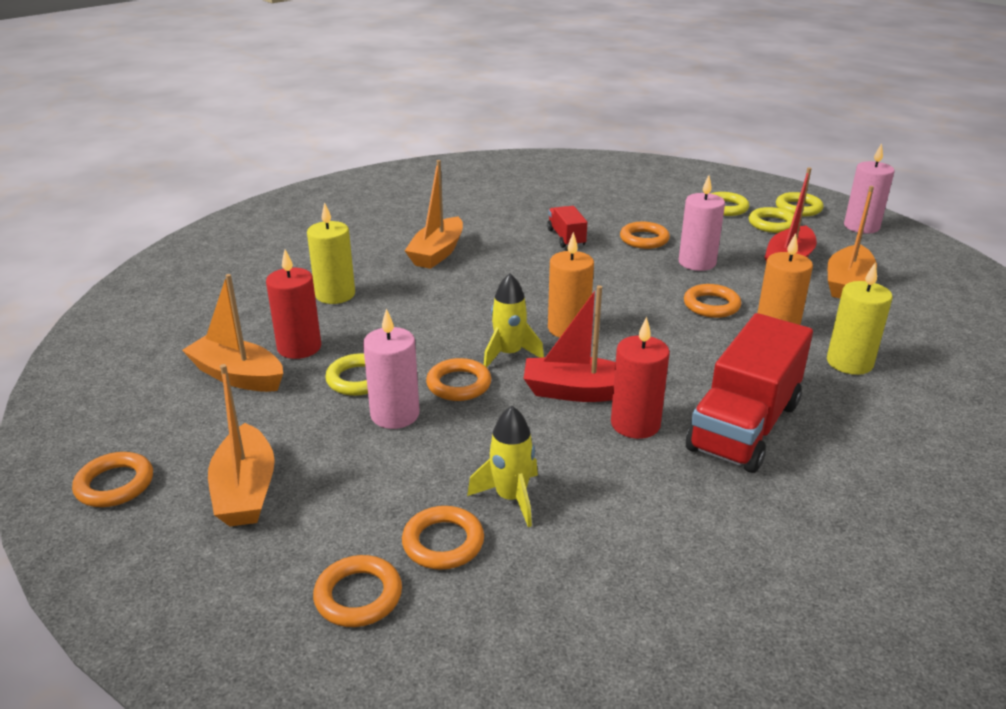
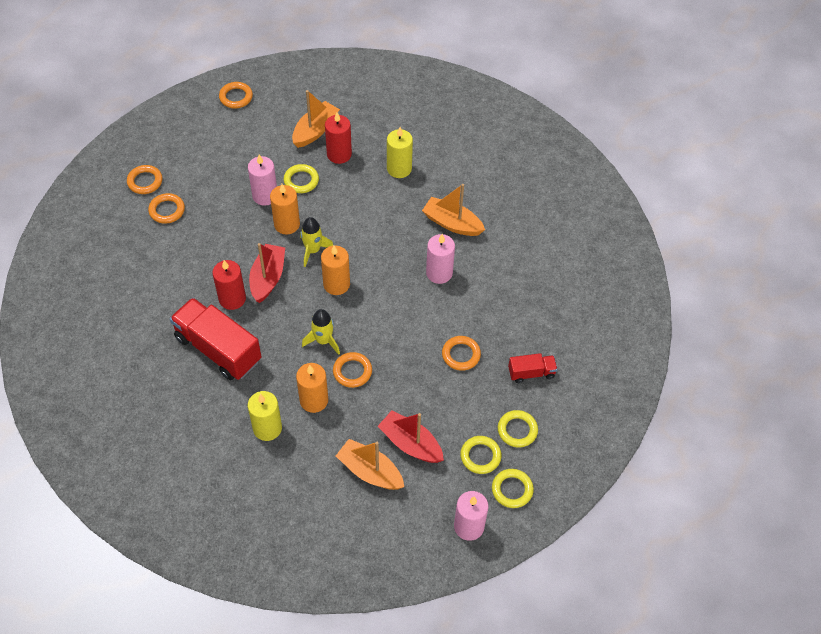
camera: 95 degrees right, 25 degrees up
orange boat [208,364,275,526] -> none
orange ring [426,358,491,401] -> orange candle [270,184,300,235]
yellow rocket [467,406,538,527] -> yellow rocket moved to [302,309,340,355]
red truck [547,206,587,248] -> red truck moved to [508,353,558,383]
pink candle [679,175,725,271] -> pink candle moved to [426,234,455,284]

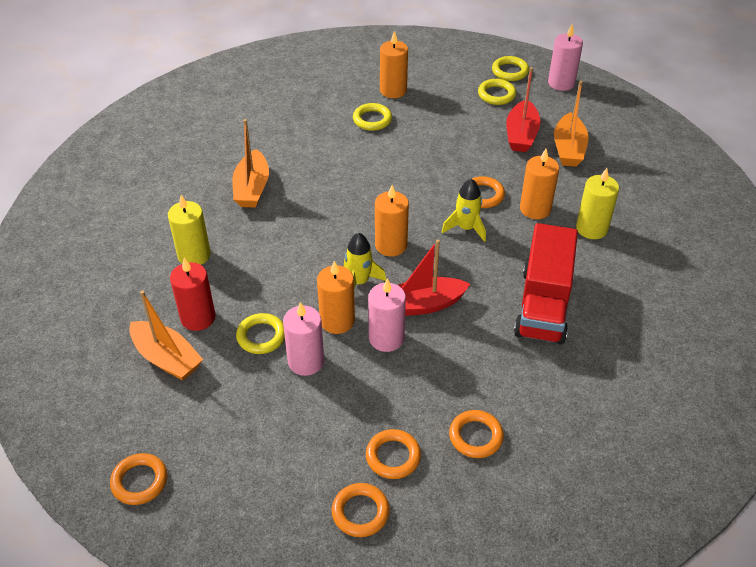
camera: 115 degrees left, 10 degrees down
red candle [212,260,246,310] -> none
orange boat [292,90,340,148] -> orange boat turned 150 degrees counterclockwise [129,290,203,381]
pink candle [426,234,455,284] -> pink candle moved to [368,278,406,352]
orange ring [442,336,481,371] -> orange ring moved to [449,410,504,458]
yellow ring [498,410,538,448] -> yellow ring moved to [353,103,392,131]
red truck [508,353,558,383] -> orange candle [380,31,408,98]

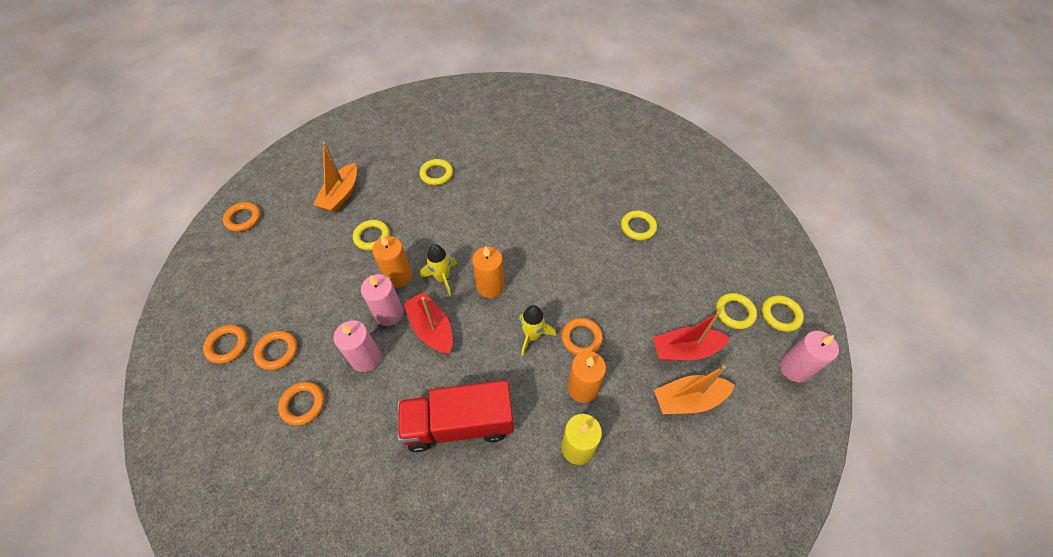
camera: 70 degrees right, 10 degrees up
yellow candle [168,195,211,265] -> yellow ring [419,159,453,185]
red candle [170,258,215,331] -> none
orange boat [232,119,269,207] -> none
pink candle [283,302,324,376] -> pink candle moved to [334,320,381,372]
orange candle [380,31,408,98] -> none

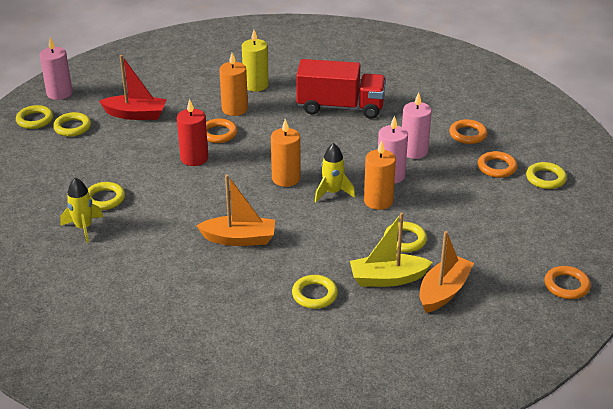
camera: 165 degrees left, 20 degrees down
orange ring [203,325,248,364] -> yellow ring [526,162,567,189]
red boat [404,292,453,354] -> none
yellow rocket [519,305,556,356] -> yellow rocket moved to [60,177,103,243]
orange boat [654,365,735,414] -> orange boat moved to [196,174,275,246]
none -> red candle [177,99,208,166]
none -> yellow boat [350,212,433,287]

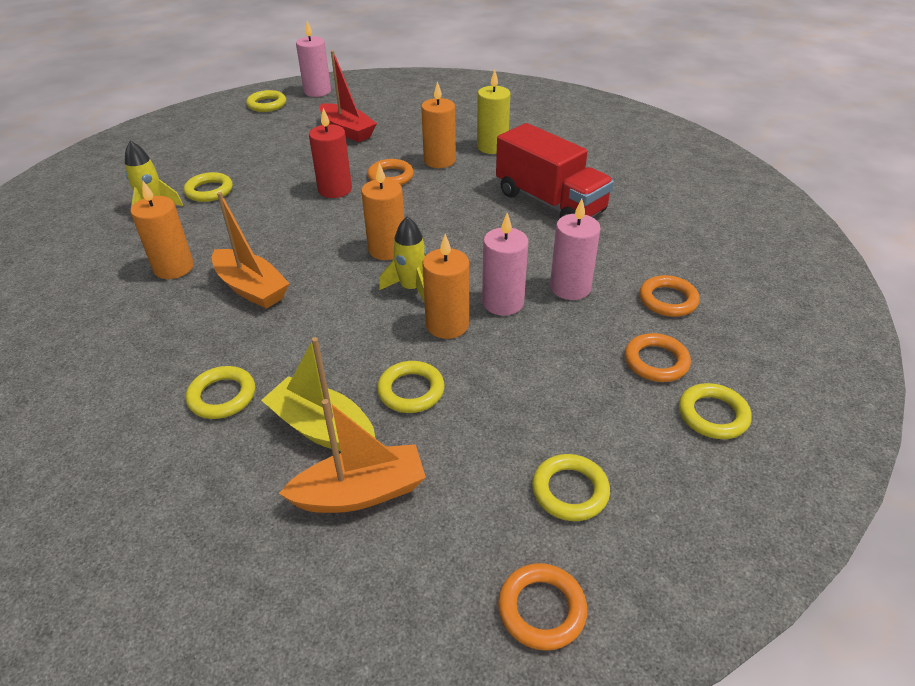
camera: 40 degrees right, 5 degrees up
yellow ring [53,112,91,137] -> yellow ring moved to [532,454,610,521]
none -> orange candle [131,181,194,279]

